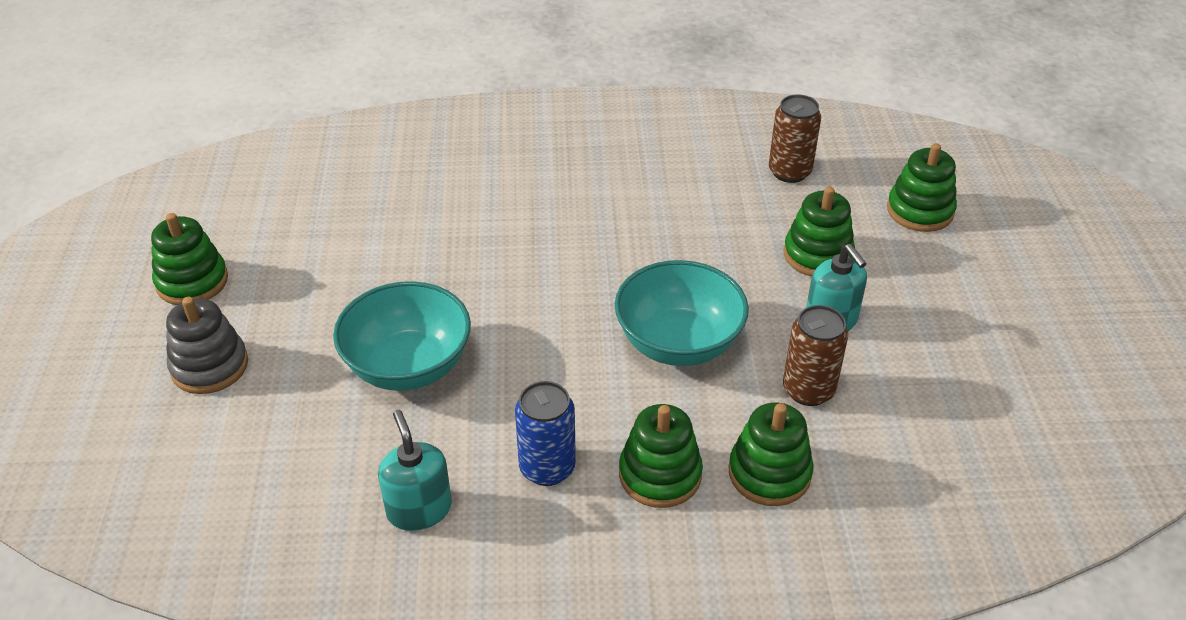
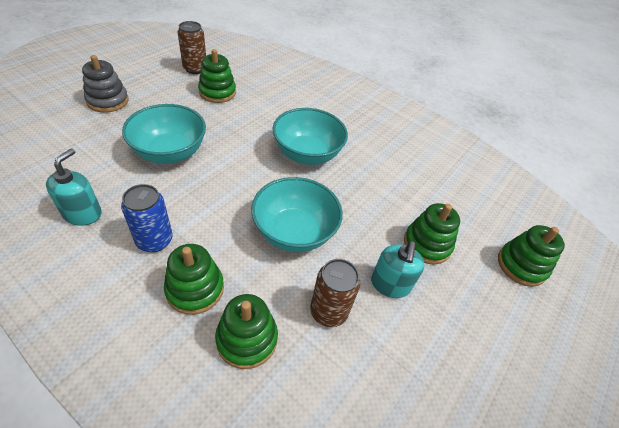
camera: 35 degrees right, 5 degrees up
green stacking toy [151,213,228,305] -> green stacking toy moved to [198,49,236,103]
brown can [769,94,821,183] -> brown can moved to [178,21,206,74]
none -> turquoise bowl [273,108,348,165]

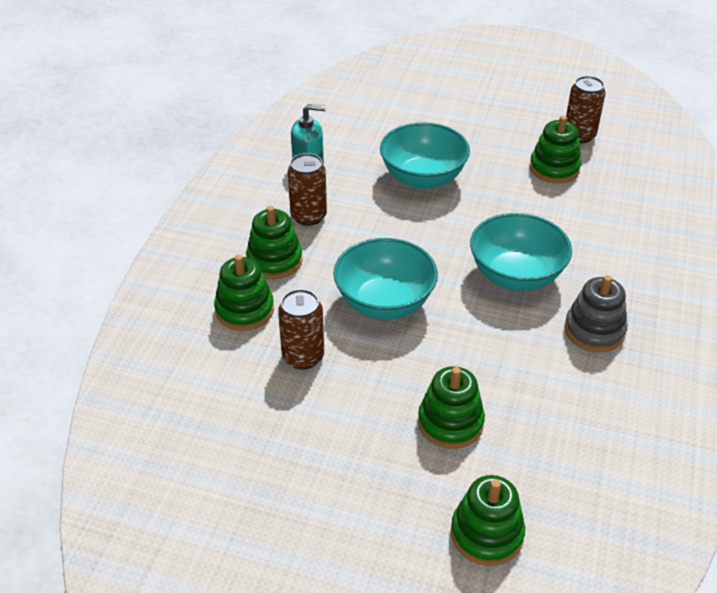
camera: 75 degrees right, 5 degrees down
grey stacking toy [82,55,129,113] -> grey stacking toy moved to [564,275,627,352]
blue can [121,184,173,252] -> brown can [288,153,327,226]
turquoise soap dispenser [371,241,425,298] -> none

